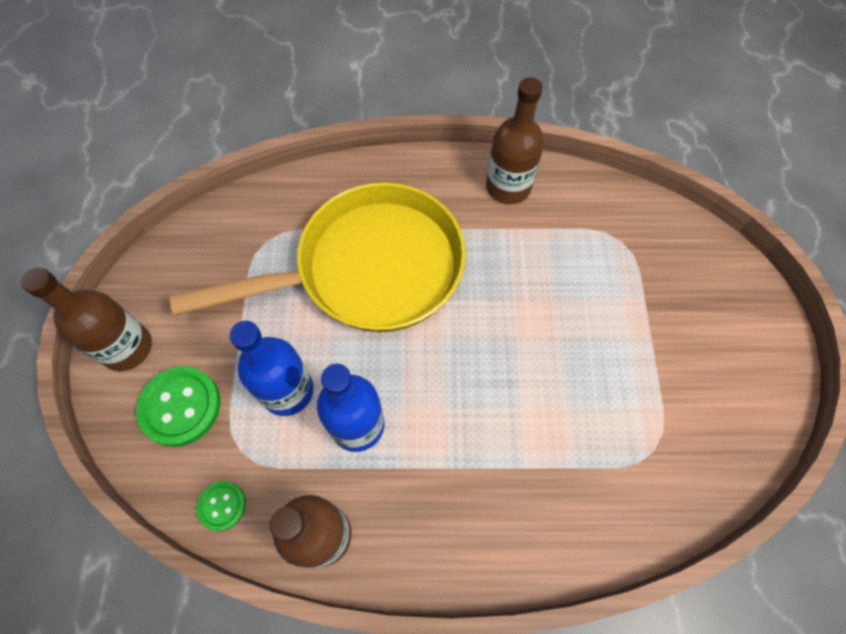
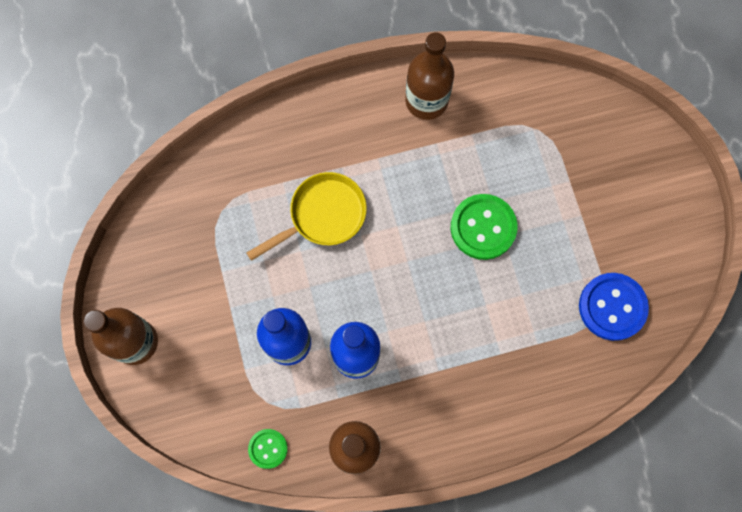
camera: 15 degrees left, 10 degrees up
green button [136,366,220,447] -> green button moved to [451,194,518,260]
yellow pan [170,182,466,332] -> yellow pan [246,172,367,261], size x0.51
none -> blue button [579,273,649,341]

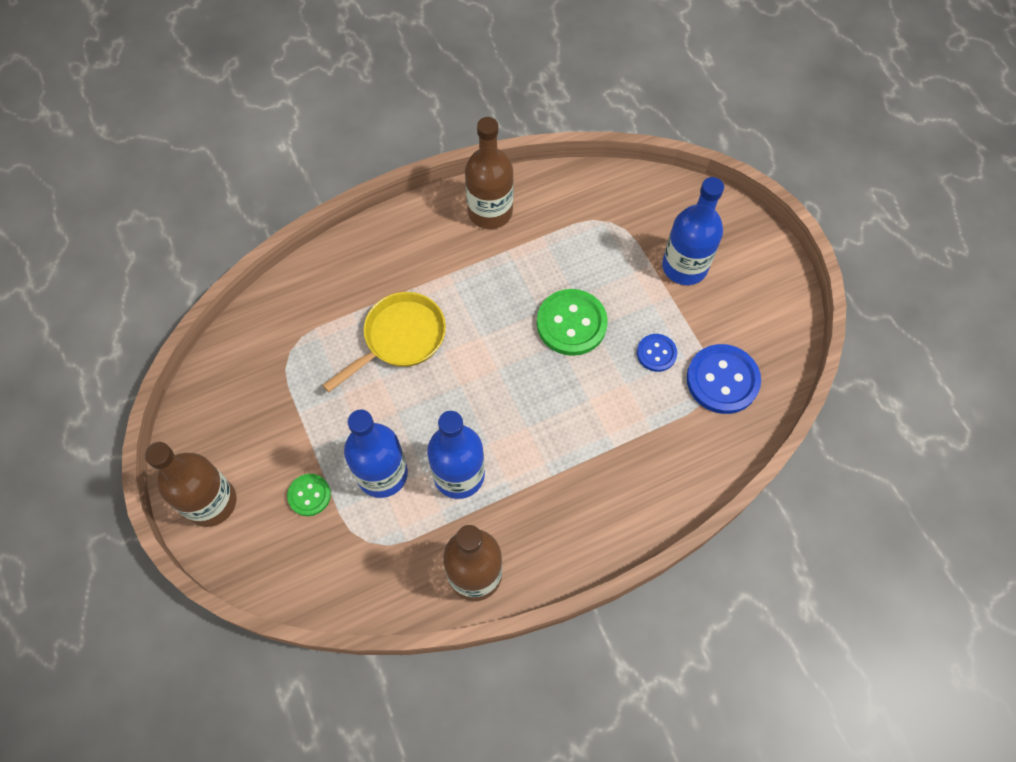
camera: 10 degrees left, 10 degrees down
green button [248,429,288,469] -> green button moved to [287,474,331,516]
none -> blue button [637,334,677,372]
none -> blue bottle [662,177,724,285]

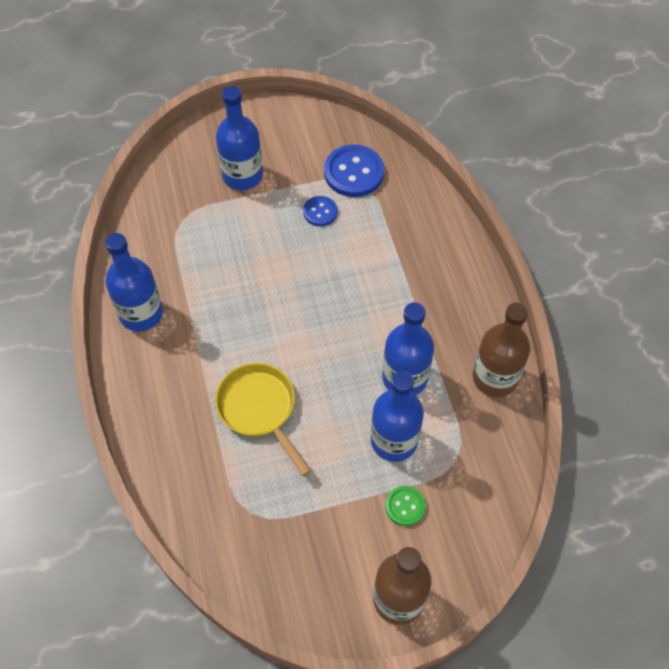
camera: 80 degrees left, 5 degrees down
brown bottle [465,117,514,229] -> blue bottle [105,233,163,332]
green button [537,289,608,356] -> none

